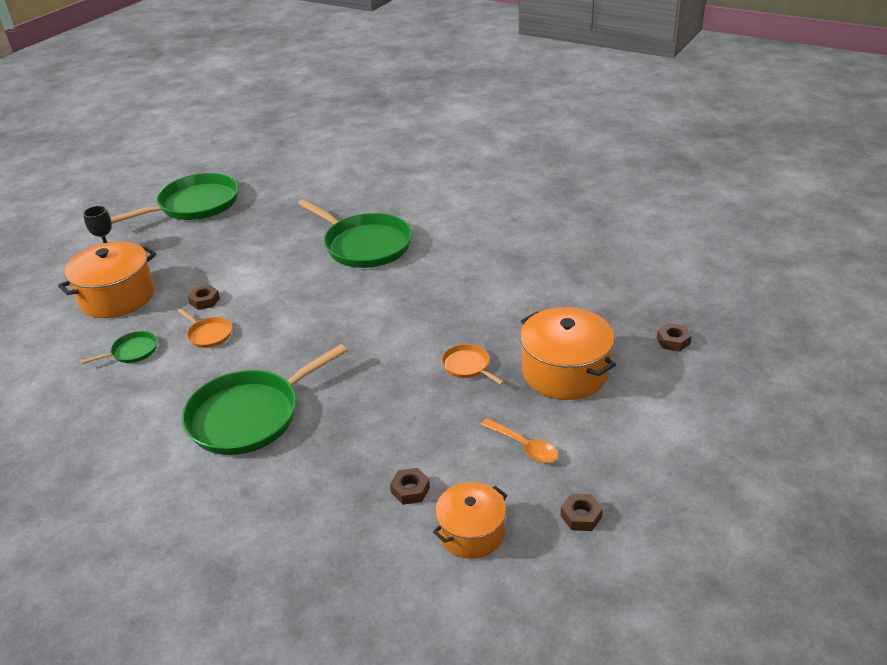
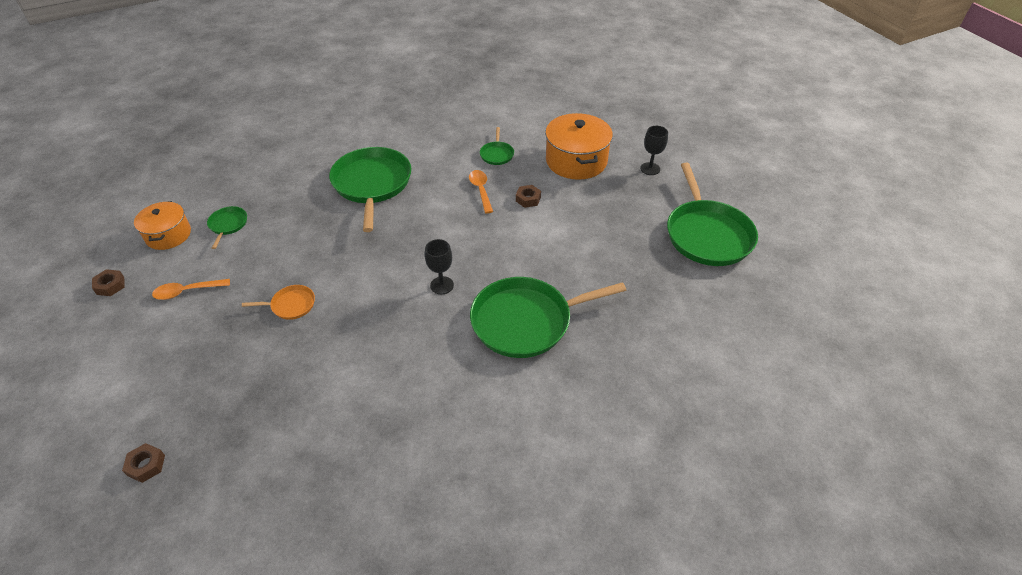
camera: 120 degrees right, 10 degrees up
orange pan [178,309,232,348] -> orange spoon [469,170,493,213]
brown nut [390,468,430,505] -> green pan [207,206,247,249]
orange pot [520,307,616,400] -> none
none -> black goblet [425,239,454,294]

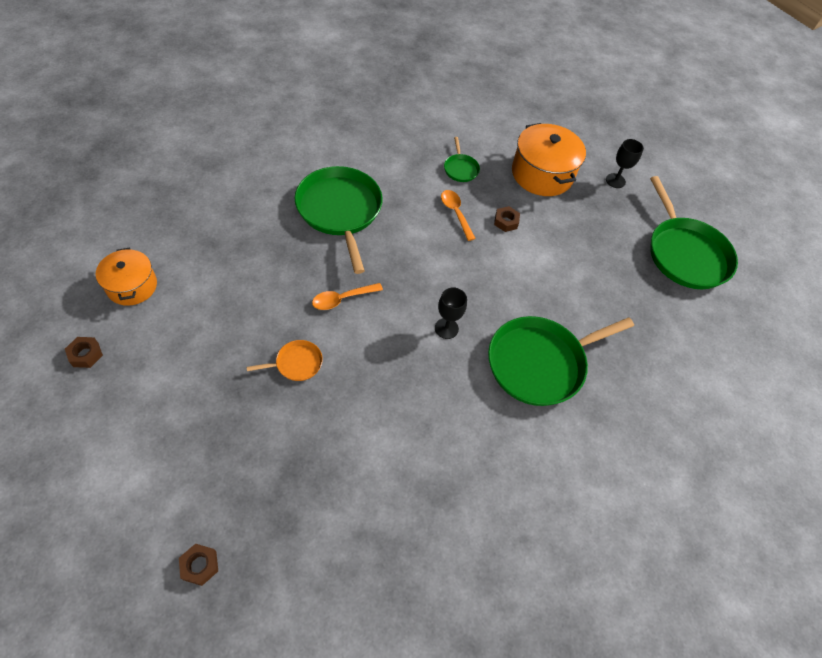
camera: 15 degrees left, 10 degrees up
orange spoon [152,279,230,300] -> orange spoon moved to [312,283,383,310]
green pan [207,206,247,249] -> none

